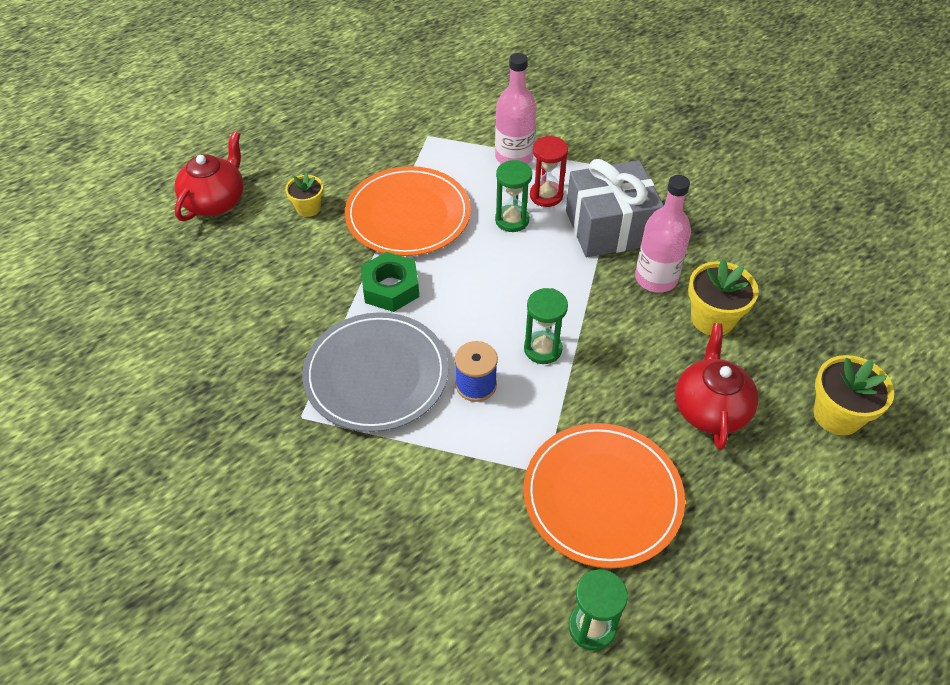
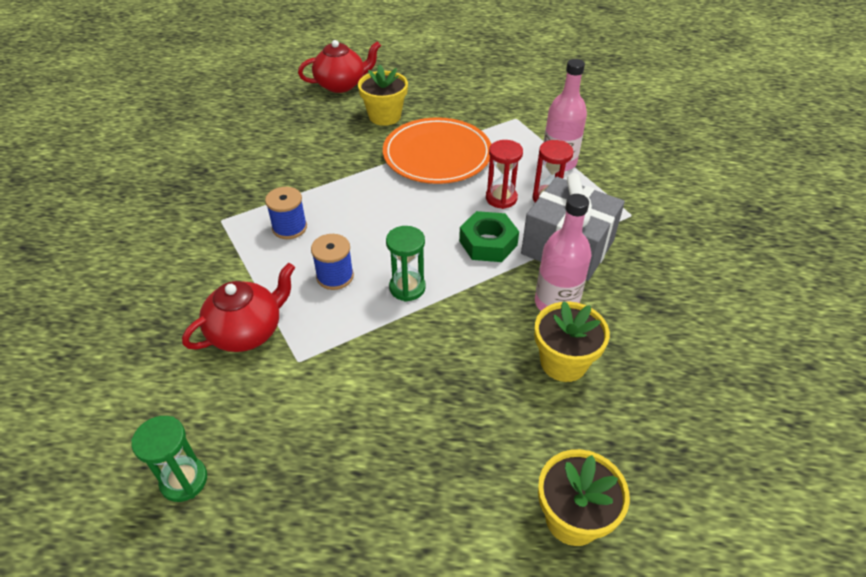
camera: 45 degrees right, 5 degrees down
yellow flower pot [285,173,324,217] -> yellow flower pot [358,64,408,126], size x1.60
grey plate [302,312,449,432] -> blue spool [265,187,307,239]
green nut [361,252,419,312] -> green nut moved to [459,211,519,262]
green hourglass [495,160,532,232] -> red hourglass [486,140,523,209]
orange plate [524,423,685,568] -> none
red teapot [675,323,758,450] -> red teapot moved to [182,263,295,352]

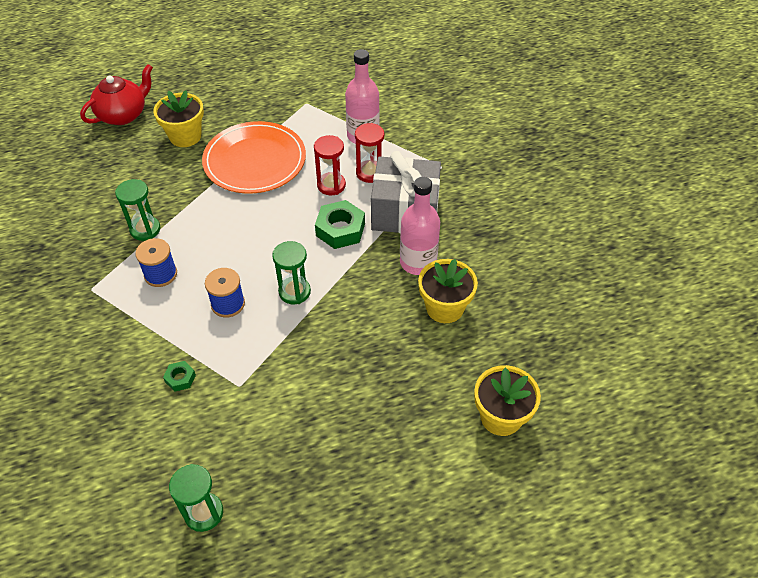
camera: 25 degrees left, 5 degrees up
red teapot [182,263,295,352] -> green nut [163,361,196,392]
none -> green hourglass [115,179,160,241]

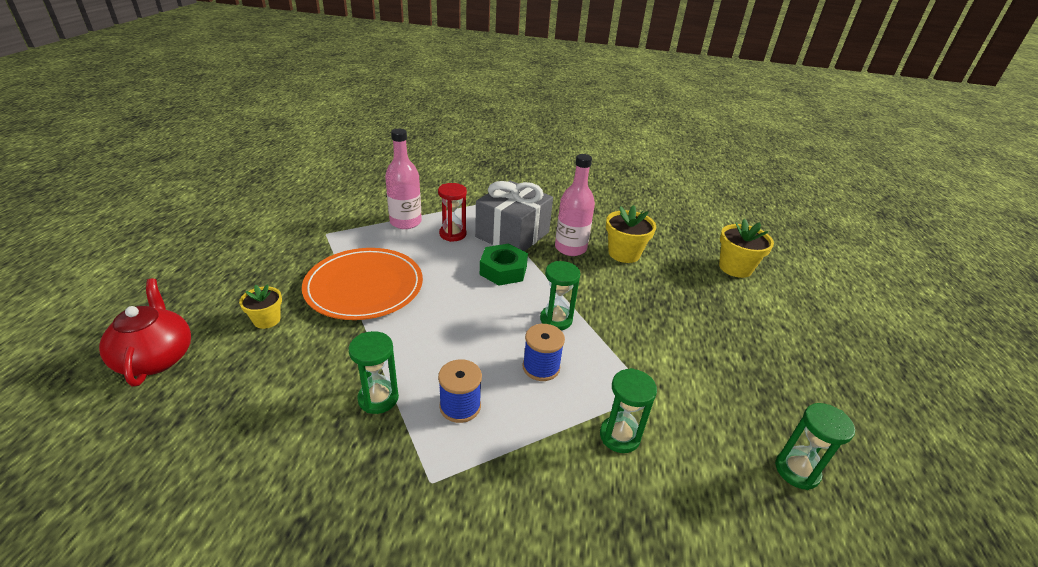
camera: 65 degrees left, 15 degrees down
yellow flower pot [153,90,204,147] -> yellow flower pot [239,284,282,329], size x0.62
green nut [163,361,196,392] -> green hourglass [600,368,657,453]
red hourglass [314,135,346,195] -> none

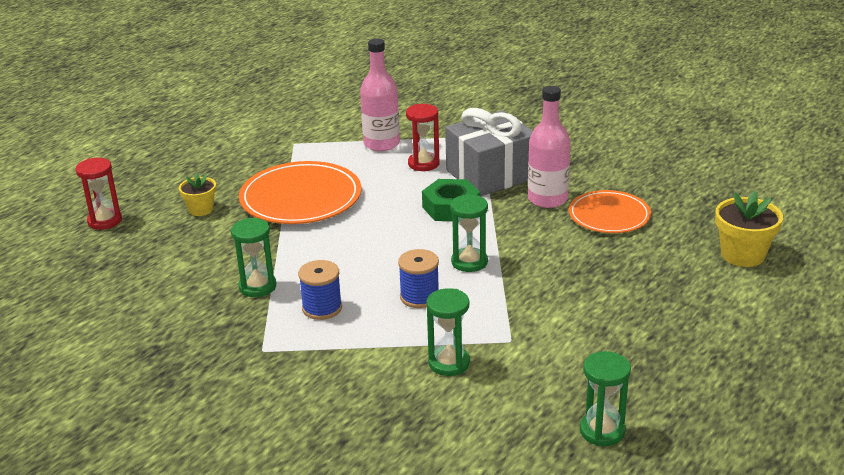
camera: 30 degrees right, 5 degrees down
red teapot [99,279,191,387] -> red hourglass [75,158,122,230]
yellow flower pot [606,205,656,263] -> orange plate [569,190,651,233]

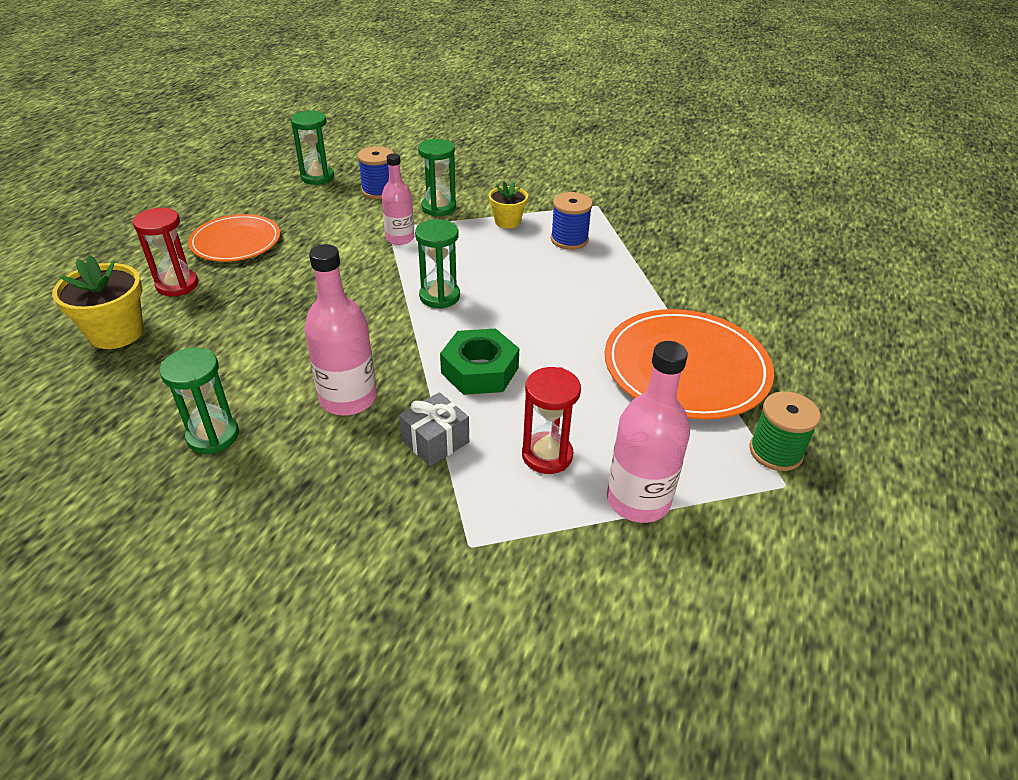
camera: 165 degrees right, 10 degrees up
red hourglass [75,158,122,230] -> red hourglass moved to [133,208,198,296]
yellow flower pot [179,173,216,216] -> yellow flower pot moved to [489,181,528,229]
green hourglass [231,218,276,297] -> green hourglass moved to [159,348,239,454]
blue spool [398,249,439,308] -> blue spool moved to [357,146,393,199]
grey gift [445,108,533,196] -> grey gift [399,392,469,466], size x0.47
orange plate [569,190,651,233] -> orange plate moved to [188,214,280,262]
none -> pink bottle [382,153,415,245]
none -> green spool [750,391,821,471]

